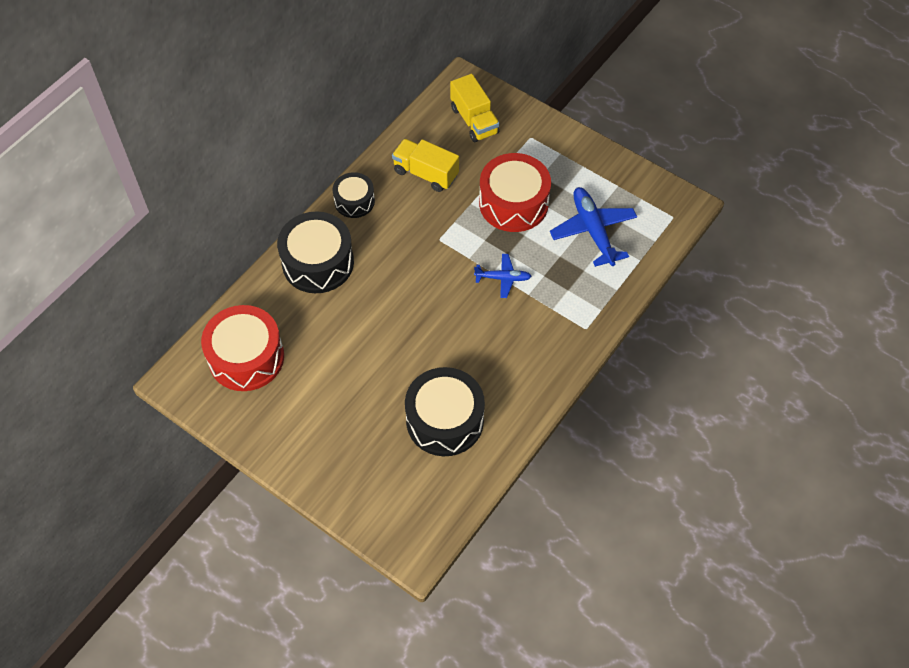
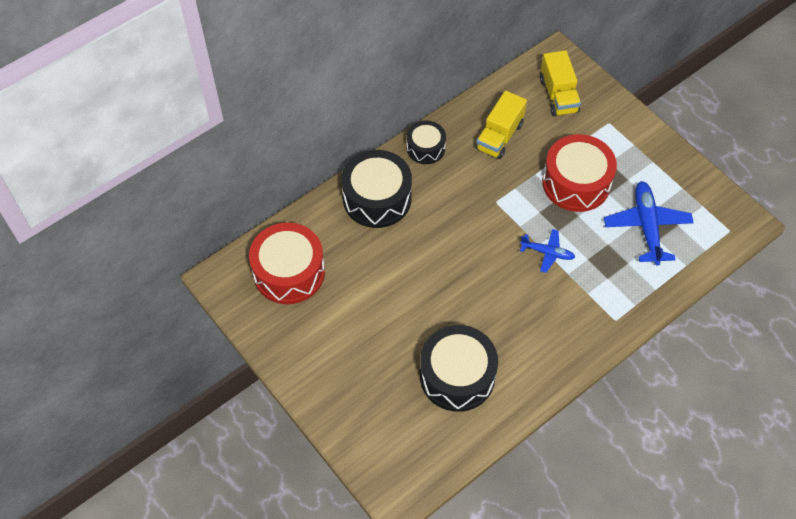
camera: 15 degrees right, 0 degrees up
yellow truck [392,139,459,192] -> yellow truck turned 105 degrees counterclockwise [475,91,527,159]

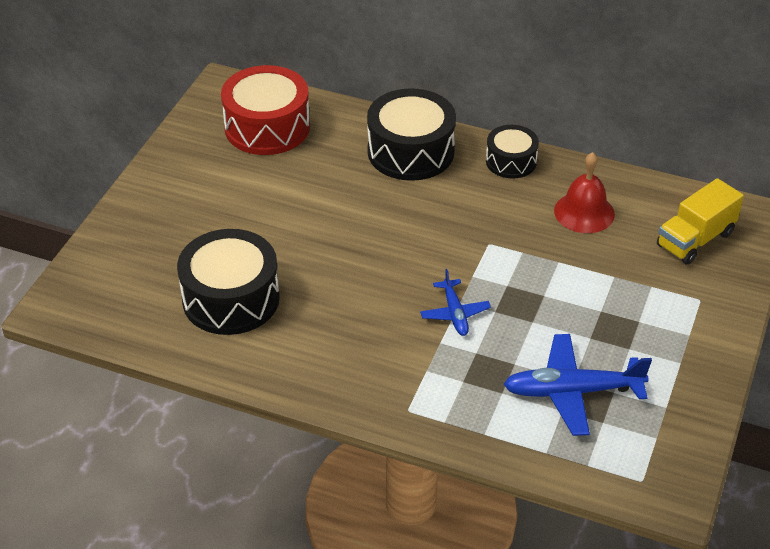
camera: 60 degrees right, 15 degrees down
yellow truck [475,91,527,159] -> red bell [554,152,615,233]
red drum [542,134,617,212] -> none
blue plane [604,181,694,266] -> blue plane turned 150 degrees counterclockwise [503,334,652,436]

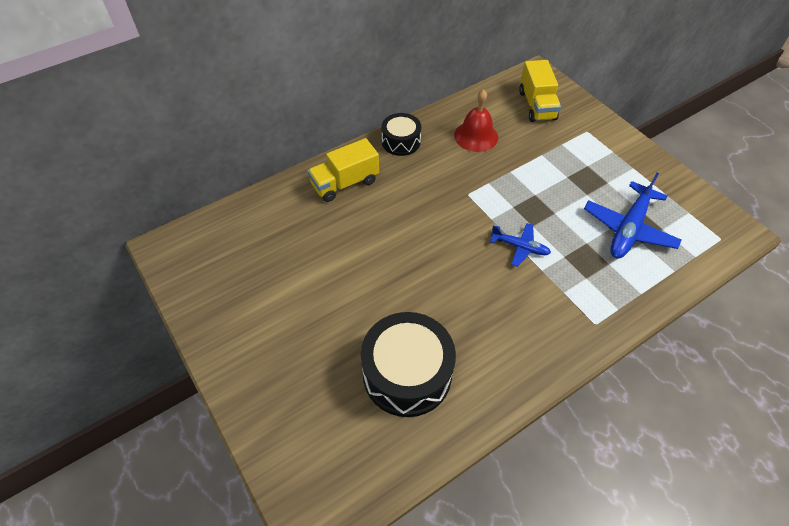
camera: 55 degrees left, 10 degrees up
red drum [221,65,310,155] -> none
black drum [367,88,456,181] -> yellow truck [308,138,379,202]

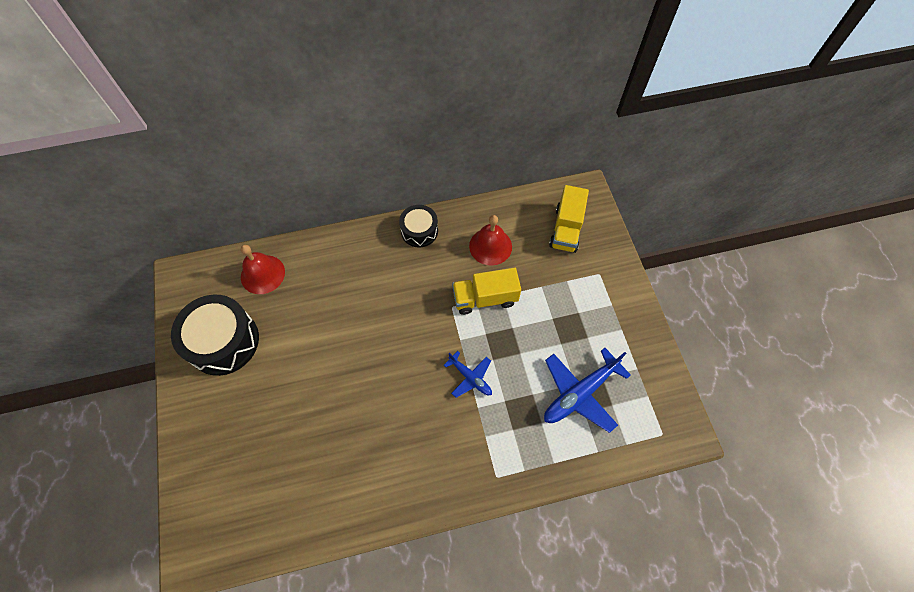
camera: 20 degrees right, 10 degrees up
yellow truck [308,138,379,202] -> yellow truck moved to [452,268,521,315]
black drum [361,312,456,417] -> black drum moved to [171,295,259,376]
none -> red bell [241,245,285,294]

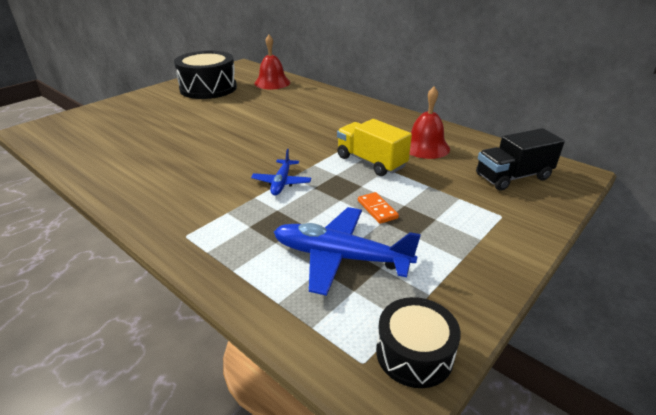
camera: 55 degrees right, 30 degrees down
black drum [399,205,438,248] -> black drum moved to [376,297,461,388]
yellow truck [549,185,589,253] -> black truck [476,128,565,191]
none -> orange domino [358,192,399,224]

